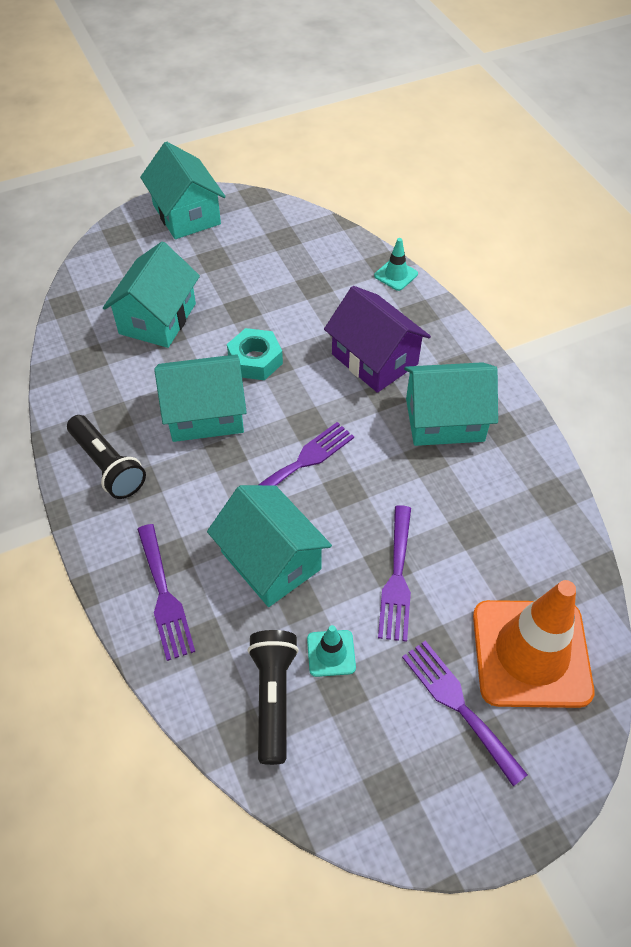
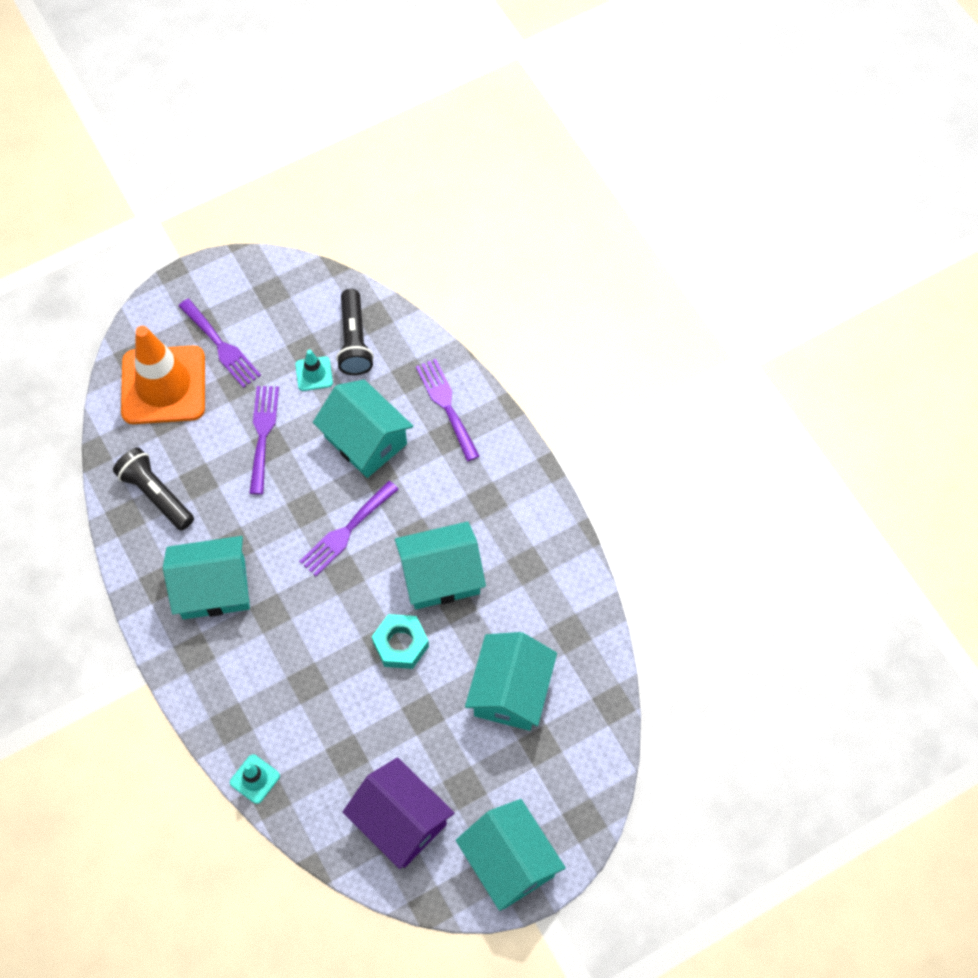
camera: 175 degrees right, 10 degrees up
black flashlight [67,415,146,499] -> black flashlight moved to [113,447,194,531]
purple house [324,286,431,393] -> purple house moved to [343,757,455,869]

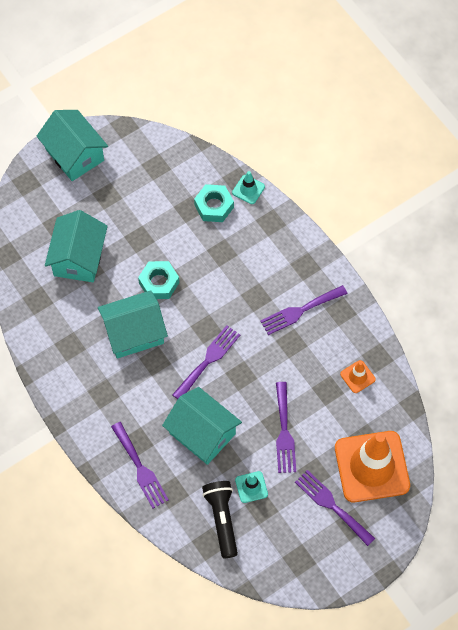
camera: 175 degrees right, 0 degrees up
black flashlight [113,447,194,531] -> orange traffic cone [340,360,376,393]
turquoise house [163,536,250,619] -> purple fork [260,285,348,335]
purple house [343,757,455,869] -> none
none -> turquoise nut [194,184,234,222]

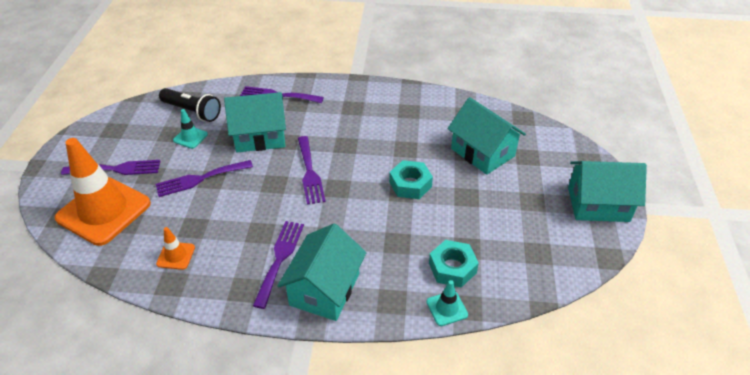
camera: 130 degrees right, 20 degrees down
turquoise house [98,290,168,359] -> turquoise house moved to [277,224,366,321]
purple fork [276,382,296,473] -> purple fork turned 60 degrees counterclockwise [156,160,253,197]

